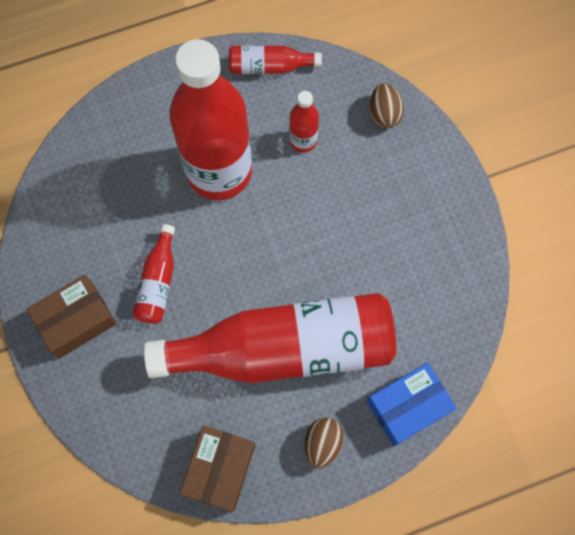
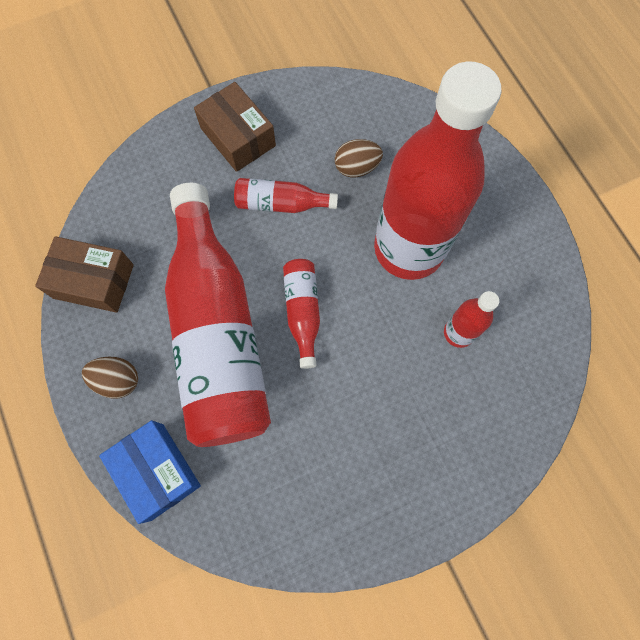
camera: 85 degrees right, 0 degrees up
red bottle [229,45,322,74] -> red bottle moved to [283,259,320,369]
brown egg [369,83,404,128] -> brown egg moved to [335,139,383,177]

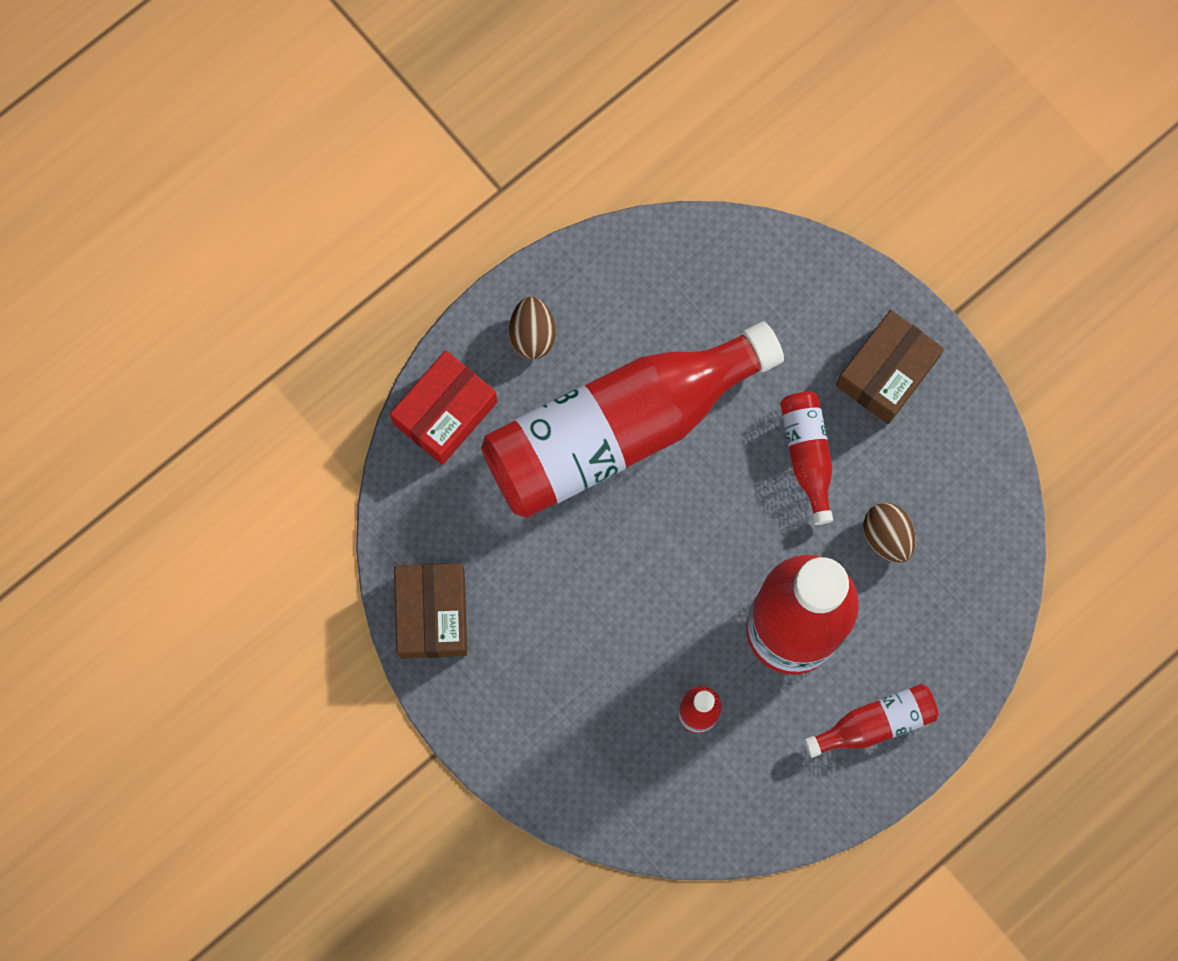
camera: 75 degrees right, 5 degrees up
brown box [35,236,134,313] -> brown box moved to [394,563,467,659]
blue box [99,420,201,524] -> red box [390,350,498,465]
red bottle [283,259,320,369] -> red bottle moved to [804,684,939,758]

